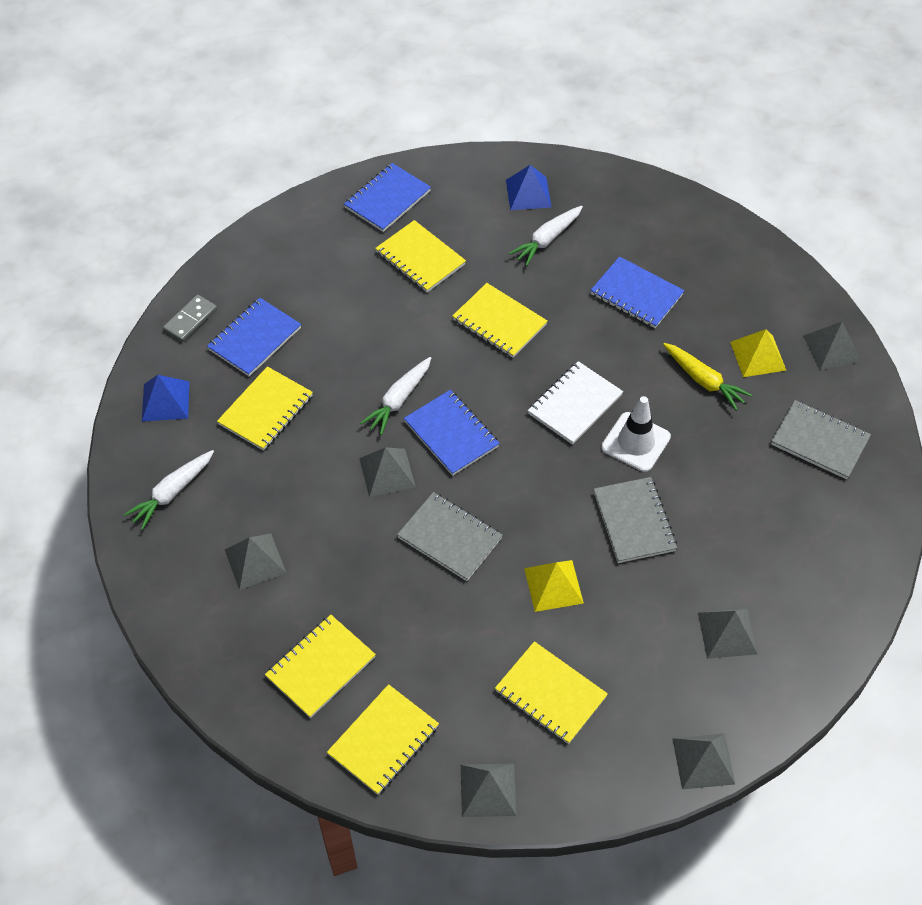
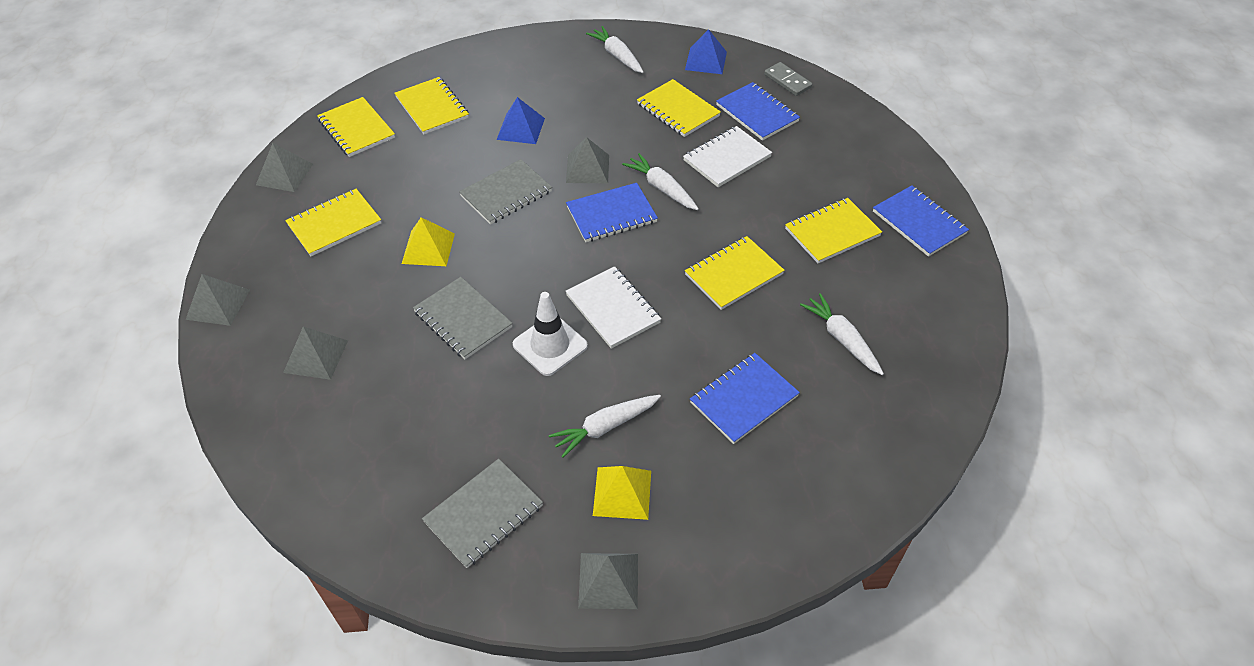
camera: 105 degrees right, 5 degrees down
grey pyramid [225,533,286,590] -> none
blue pyramid [506,165,552,210] -> blue pyramid moved to [496,97,545,144]
grey notebook [593,477,677,563] -> grey notebook turned 45 degrees clockwise [413,277,513,359]
yellow carrot [663,343,752,411] -> white carrot [549,395,661,458]
none -> white notebook [683,126,772,187]

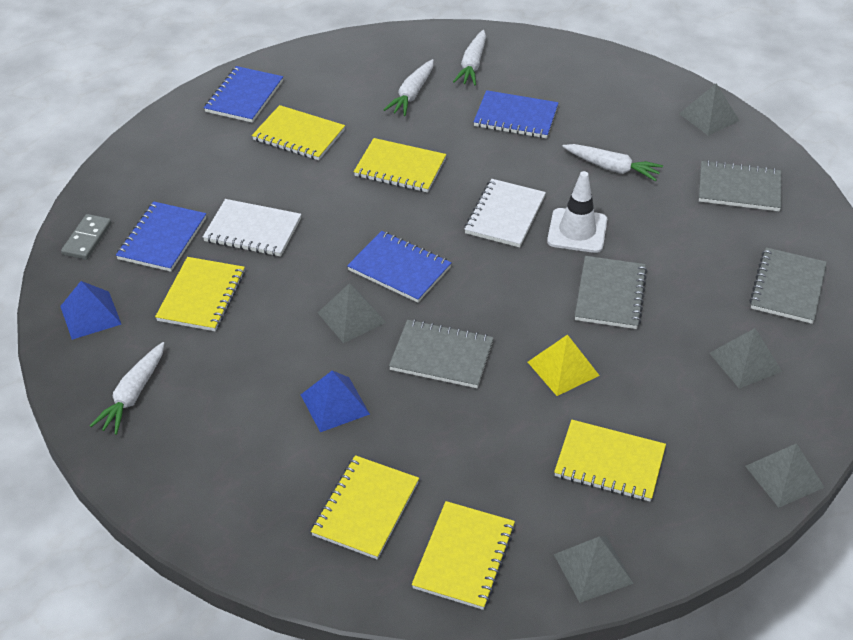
camera: 125 degrees left, 5 degrees down
yellow pyramid [593,466,651,520] -> none
white carrot [622,153,699,210] -> white carrot moved to [453,30,486,86]
none -> grey notebook [749,247,827,324]

